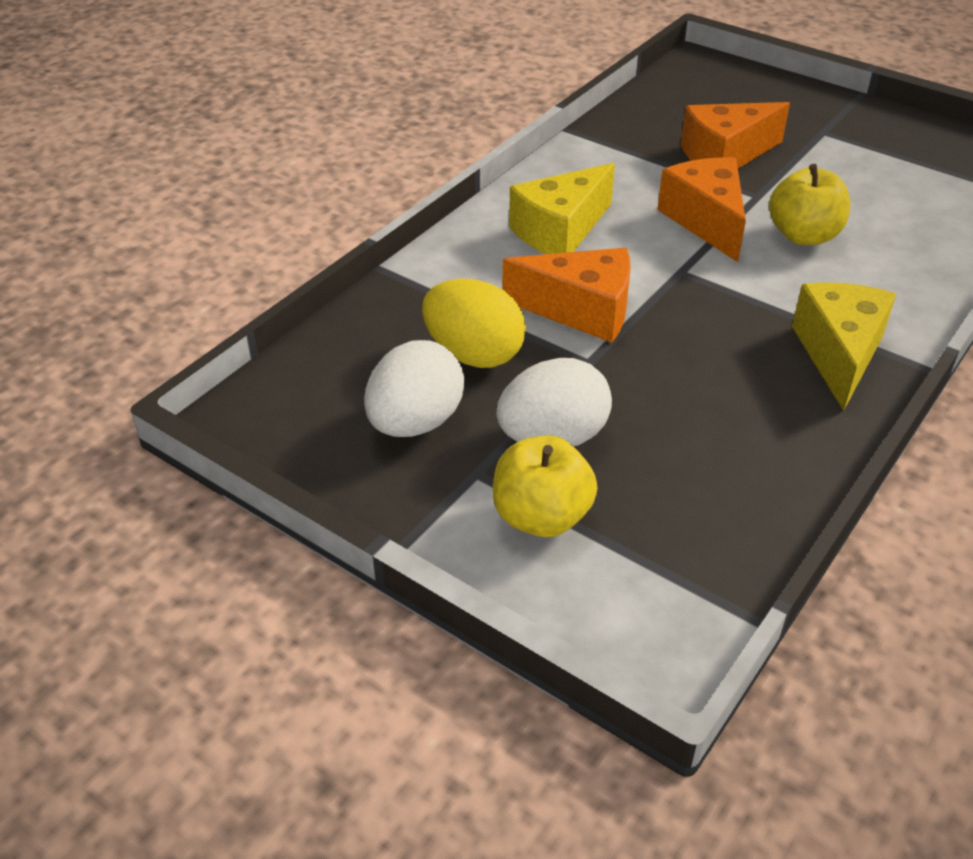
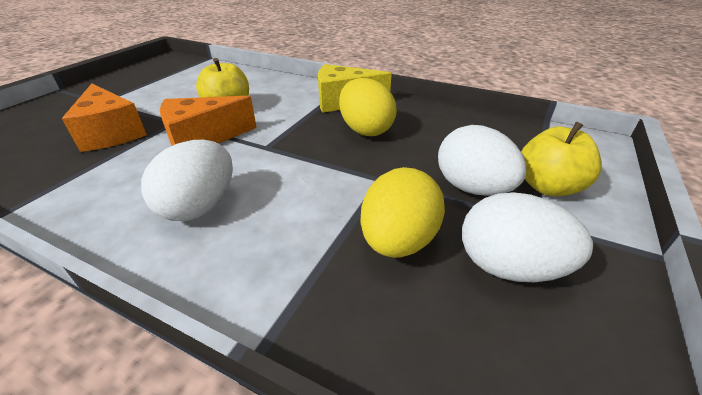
camera: 100 degrees left, 5 degrees down
orange cheese [502,248,631,343] -> none
yellow cheese [509,163,615,254] -> white egg [141,140,233,221]
none -> yellow egg [339,78,397,136]

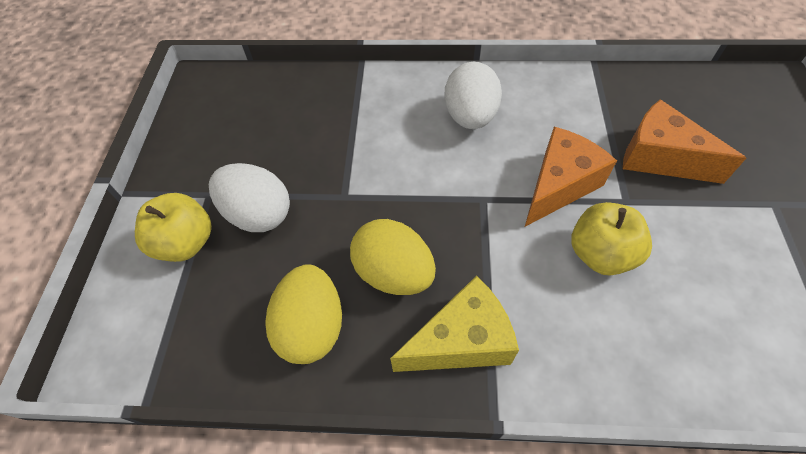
camera: 160 degrees right, 20 degrees up
yellow egg [360,167,445,258] -> yellow egg moved to [265,264,342,364]
white egg [462,192,593,282] -> none

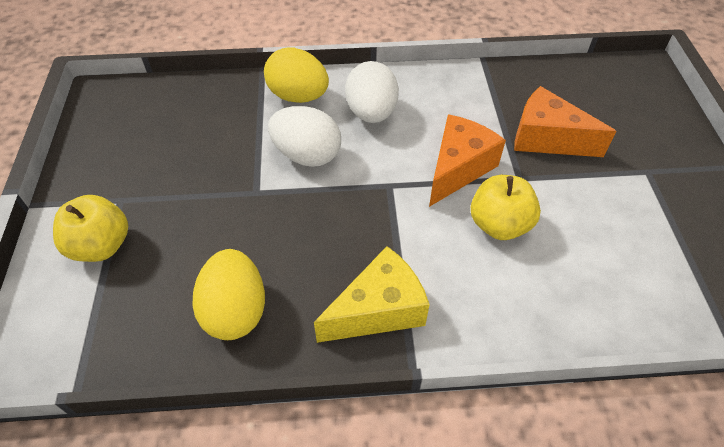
camera: 10 degrees left, 5 degrees down
white egg [209,163,290,232] -> white egg moved to [268,106,341,167]
yellow egg [350,219,436,295] -> yellow egg moved to [264,48,329,103]

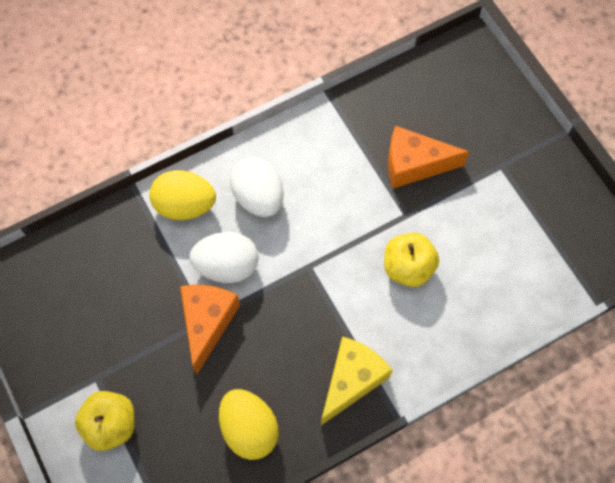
camera: 25 degrees left, 15 degrees up
orange cheese [429,114,506,207] -> orange cheese moved to [180,285,240,374]

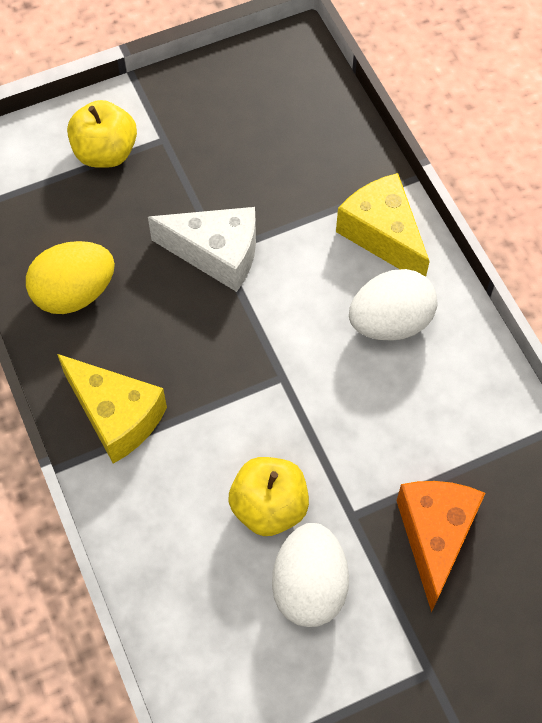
camera: 95 degrees right, 5 degrees down
yellow egg [149,170,216,220] -> yellow cheese [336,173,430,277]
orange cheese [180,285,240,374] -> white cheese [148,207,256,292]
white egg [189,232,259,283] -> white egg moved to [272,523,349,627]

